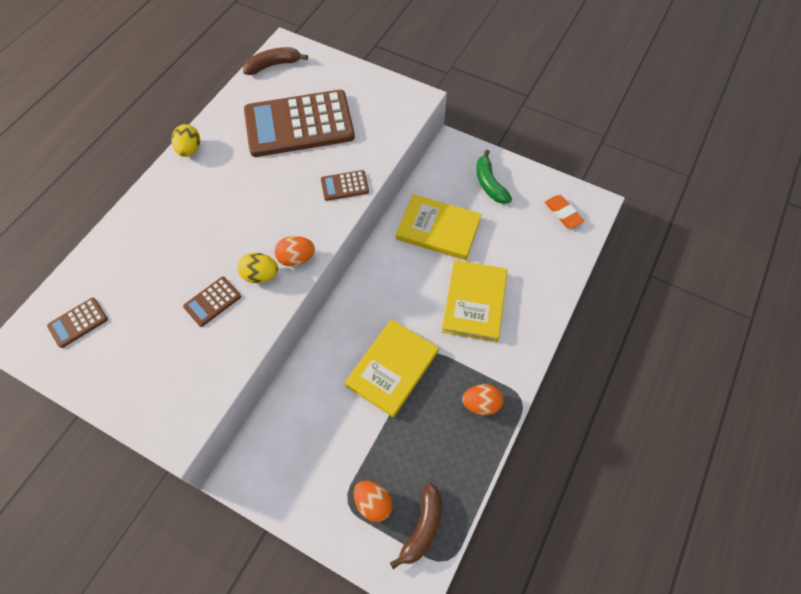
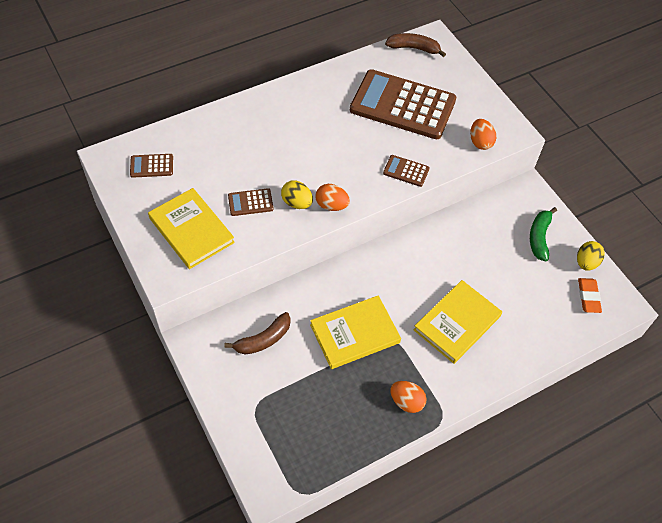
camera: 30 degrees right, 5 degrees down
yellow egg [171,124,200,157] -> yellow egg moved to [577,241,605,271]
orange egg [354,481,392,522] -> orange egg moved to [470,119,496,150]
brown banana [390,482,442,569] -> brown banana moved to [224,312,291,355]
yellow book [396,194,482,260] -> yellow book moved to [148,188,235,269]

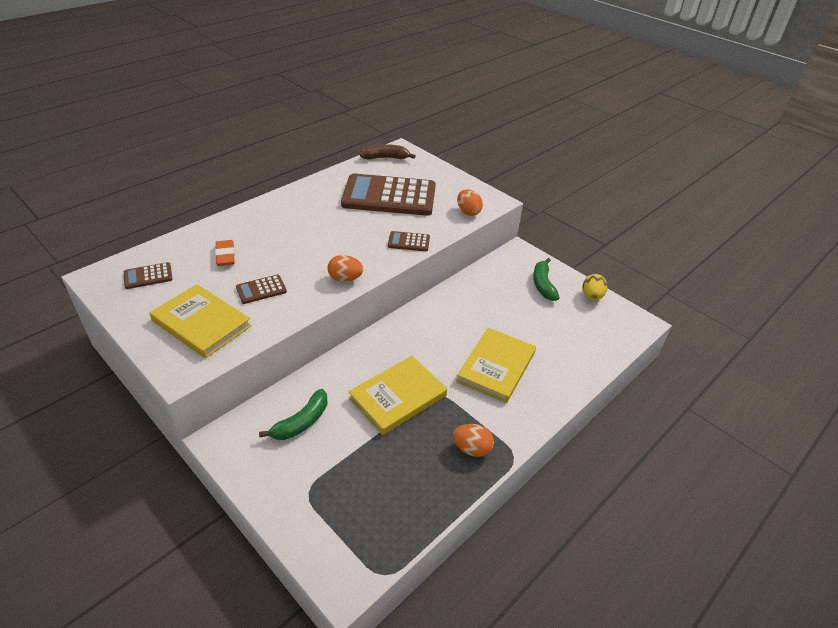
camera: 15 degrees left, 15 degrees down
brown banana [224,312,291,355] -> green banana [259,389,327,440]
yellow egg [281,181,313,209] -> none
orange eraser [578,278,602,313] -> orange eraser moved to [215,240,235,266]

